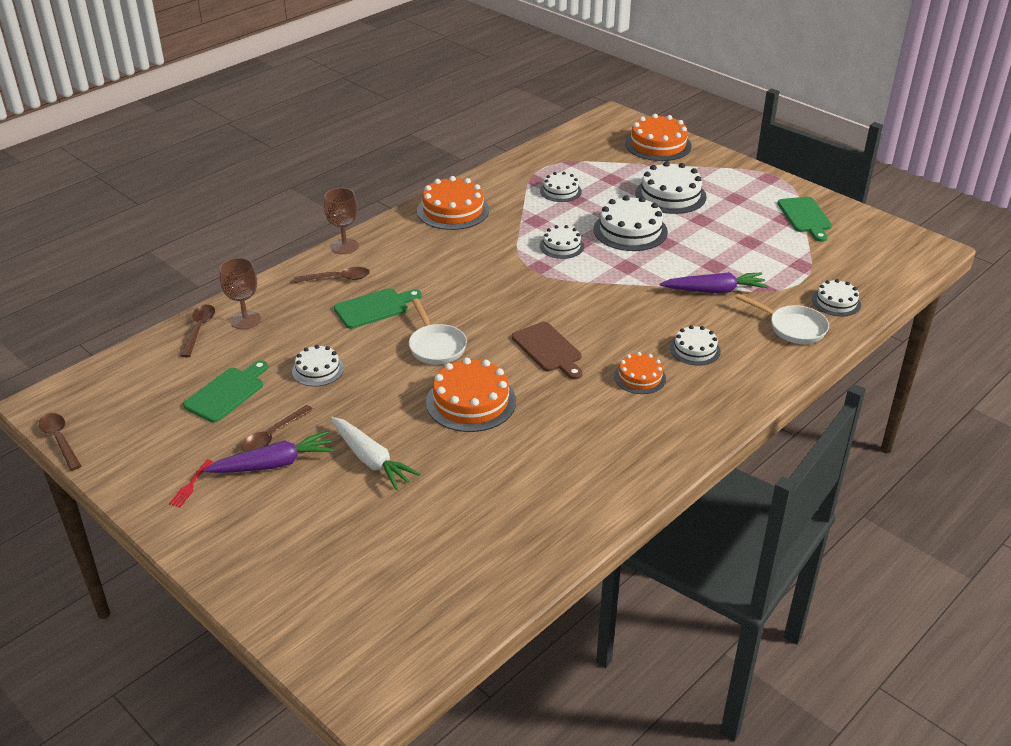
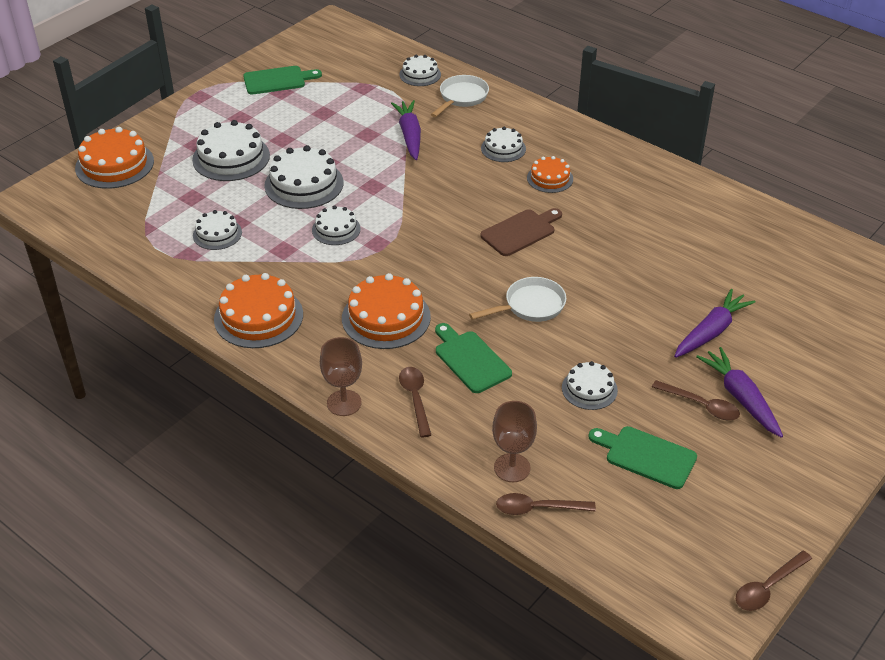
camera: 95 degrees left, 5 degrees up
red fork [169,459,213,507] -> none
white carrot [331,417,421,490] -> purple carrot [674,288,755,358]
orange cake [426,358,516,432] -> orange cake moved to [342,273,431,349]

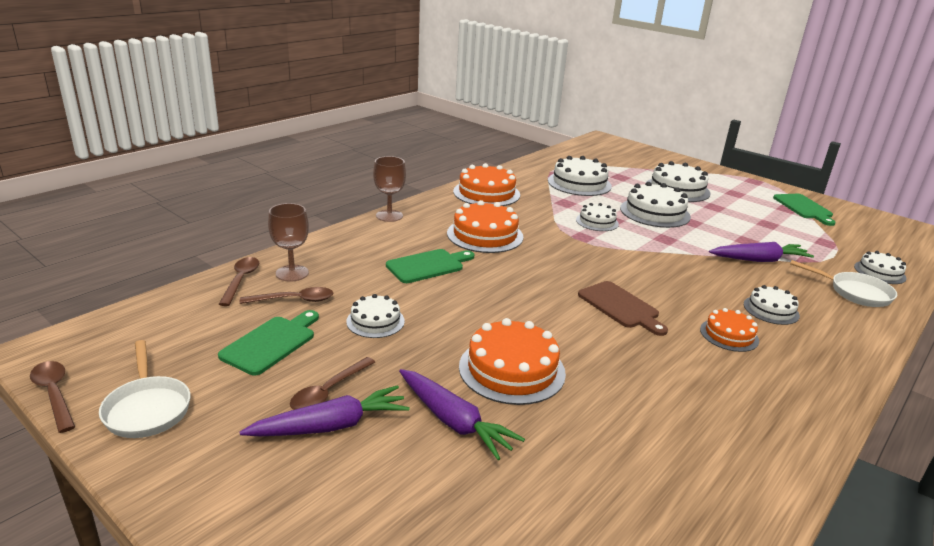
camera: 90 degrees right, 15 degrees down
orange cake [75,127,154,189] -> orange cake moved to [459,318,566,405]
white cake [193,210,242,250] -> white cake [548,156,612,196], size x1.69
brown spoon [399,367,431,438] -> brown spoon moved to [240,287,333,304]
white pan [469,277,566,322] -> white pan moved to [99,340,191,438]

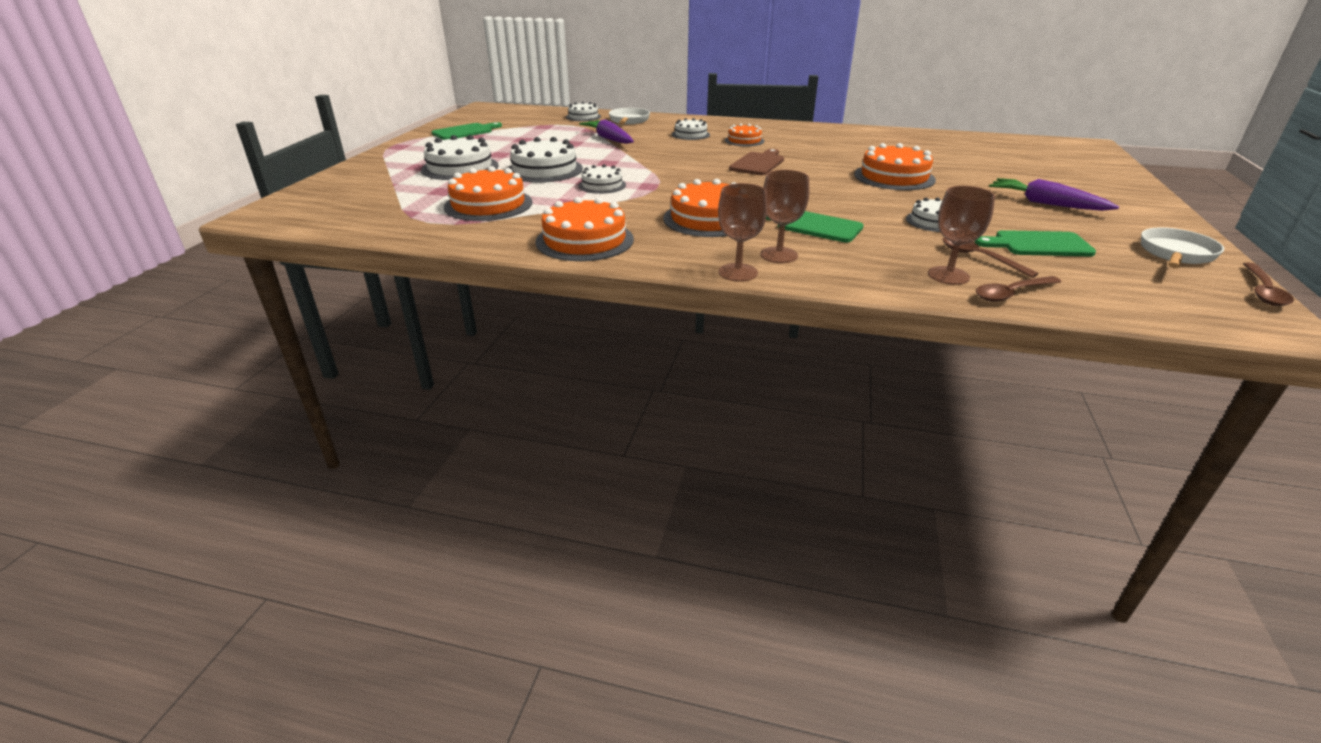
camera: 115 degrees left, 5 degrees up
brown spoon [290,357,375,410] -> none
purple carrot [399,369,525,460] -> none
white cake [548,156,612,196] -> orange cake [444,166,532,221]
none -> brown goblet [760,170,809,263]

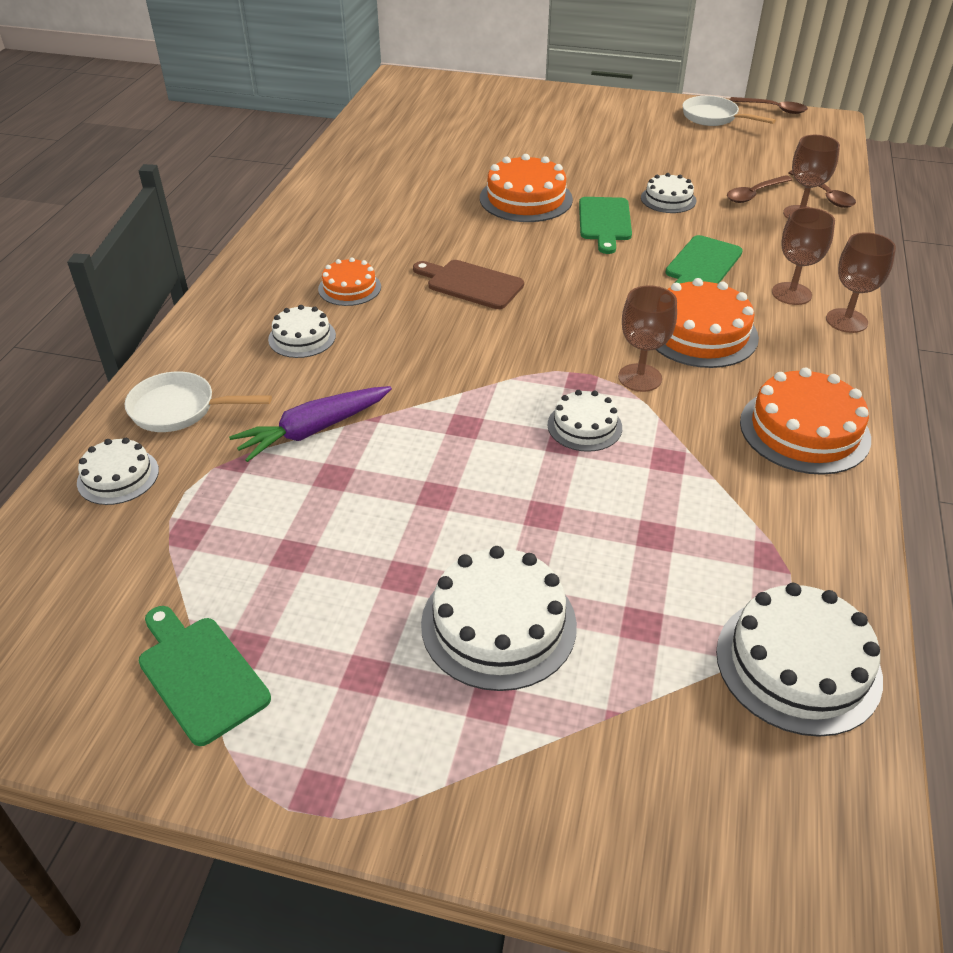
camera: 90 degrees left, 10 degrees up
orange cake [444,166,532,221] -> none
white cake [508,137,583,182] -> white cake moved to [716,583,883,737]
green cutting board [975,230,1096,256] -> green cutting board moved to [579,197,632,254]
purple carrot [989,178,1119,211] -> none
none -> brown goblet [618,285,677,392]

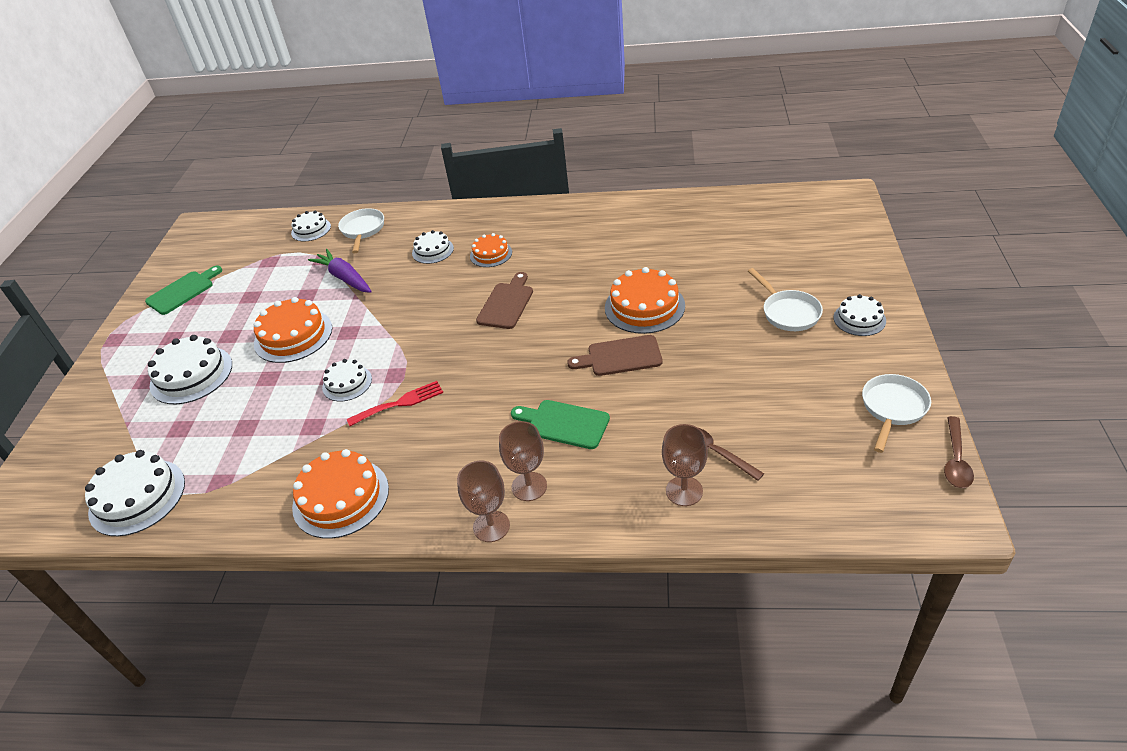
camera: 85 degrees right, 0 degrees up
green cutting board [579,197,632,254] -> brown cutting board [567,335,663,376]
brown goblet [618,285,677,392] -> red fork [347,381,443,426]
white cake [641,173,696,213] -> white cake moved to [833,294,886,336]
orange cake [655,278,759,368] -> orange cake moved to [254,297,332,363]
brown spoon [789,170,856,208] -> none
none -> white pan [748,268,823,331]

